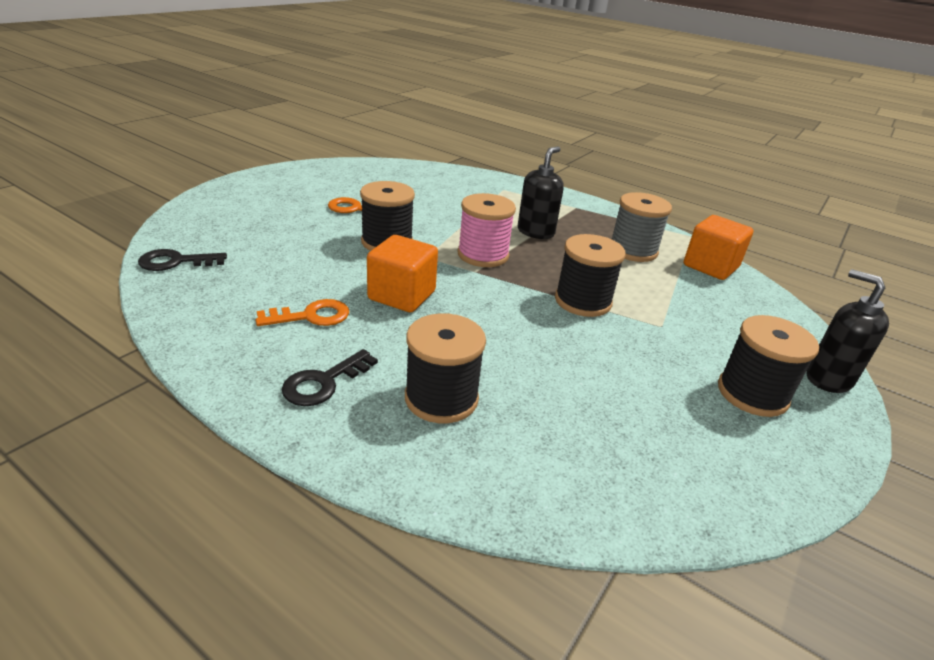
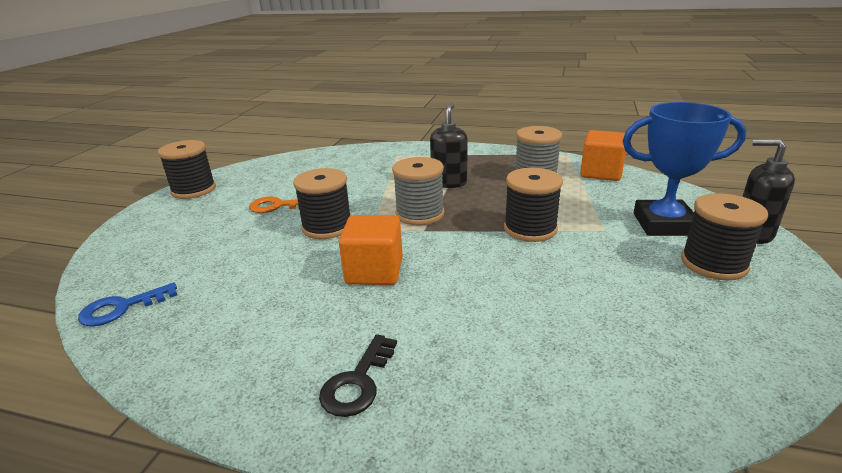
camera: 15 degrees left, 5 degrees down
black key [138,249,227,271] -> blue key [78,283,177,326]
orange key [256,299,349,326] -> none
black spool [405,313,486,423] -> black spool moved to [158,140,216,199]
pink spool [458,193,516,267] -> grey spool [392,157,445,225]
none -> blue trophy [623,102,746,236]

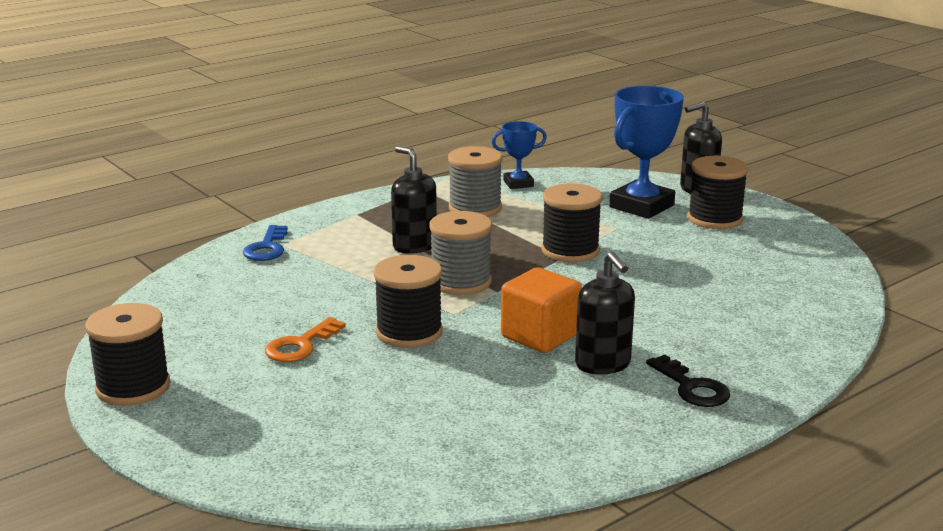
camera: 55 degrees left, 5 degrees down
blue key [78,283,177,326] -> blue key moved to [243,225,287,261]
orange cube [580,130,626,181] -> blue trophy [492,121,547,189]
none -> black soap dispenser [575,252,635,375]

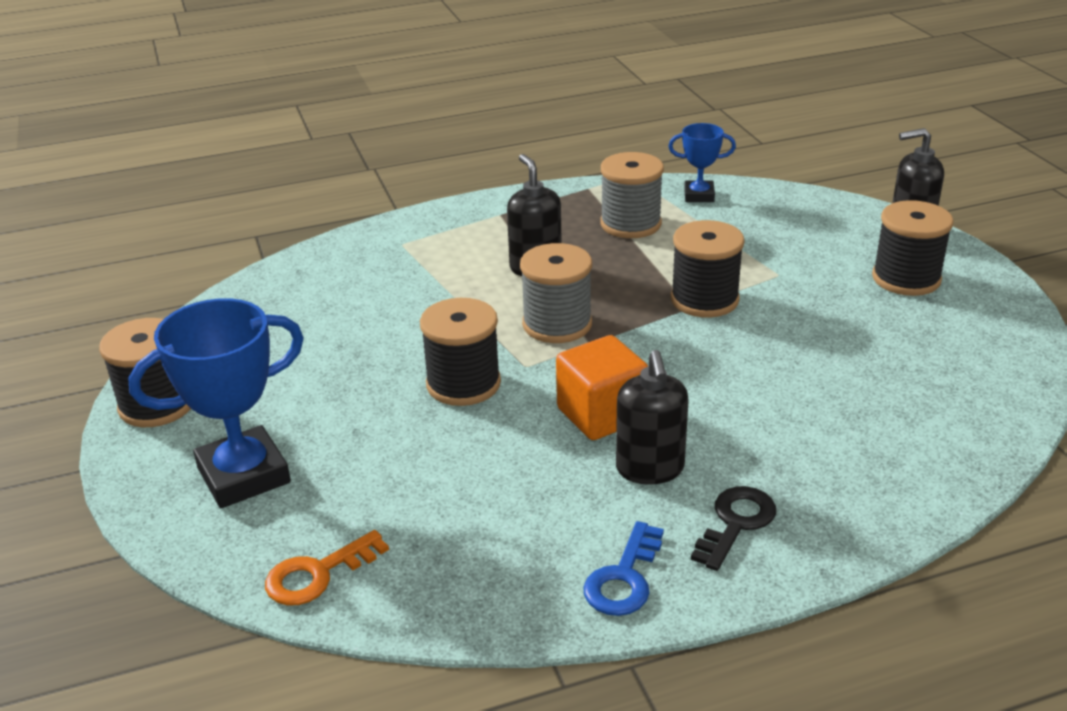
camera: 20 degrees right, 10 degrees up
blue key [243,225,287,261] -> blue key moved to [583,521,664,616]
orange key [265,317,346,362] -> orange key moved to [265,530,389,606]
blue trophy [609,86,684,219] -> blue trophy moved to [128,298,304,508]
black key [646,355,730,407] -> black key turned 135 degrees counterclockwise [691,486,776,571]

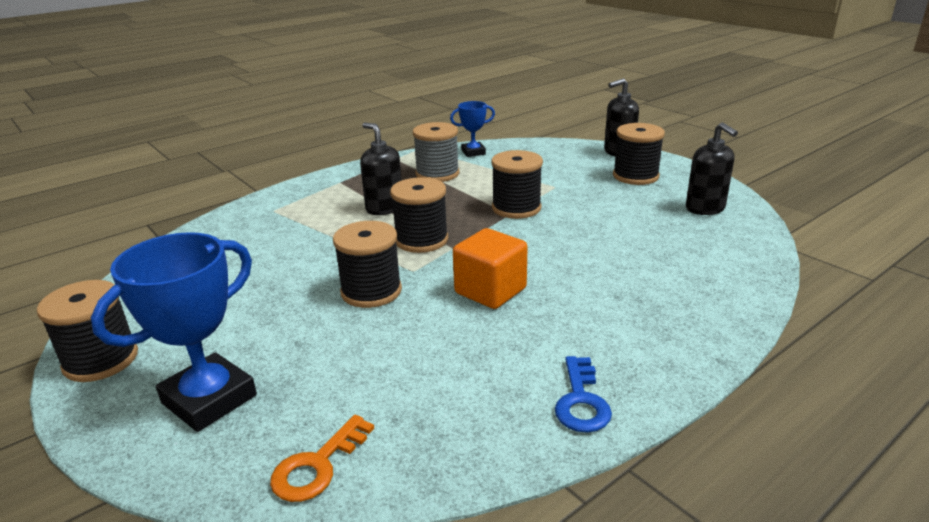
camera: 20 degrees left, 5 degrees down
grey spool [520,243,592,343] -> black spool [390,177,448,253]
black soap dispenser [616,350,689,485] -> black soap dispenser moved to [686,122,738,215]
black key [691,486,776,571] -> none

